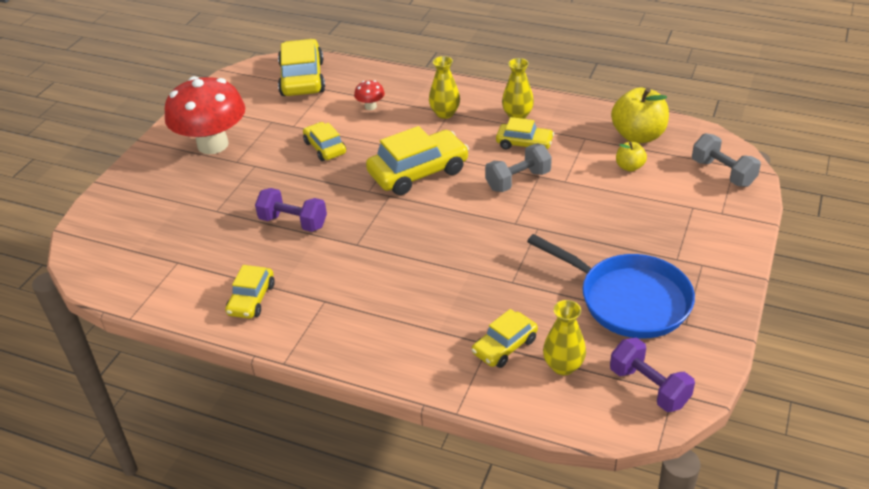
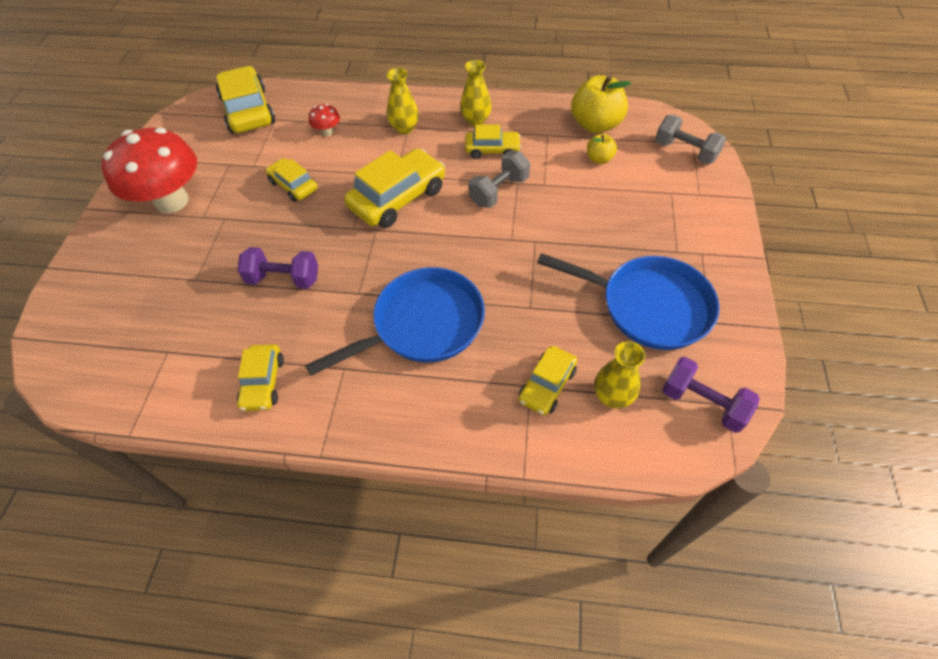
camera: 15 degrees left, 15 degrees up
none -> blue pan [305,267,485,376]

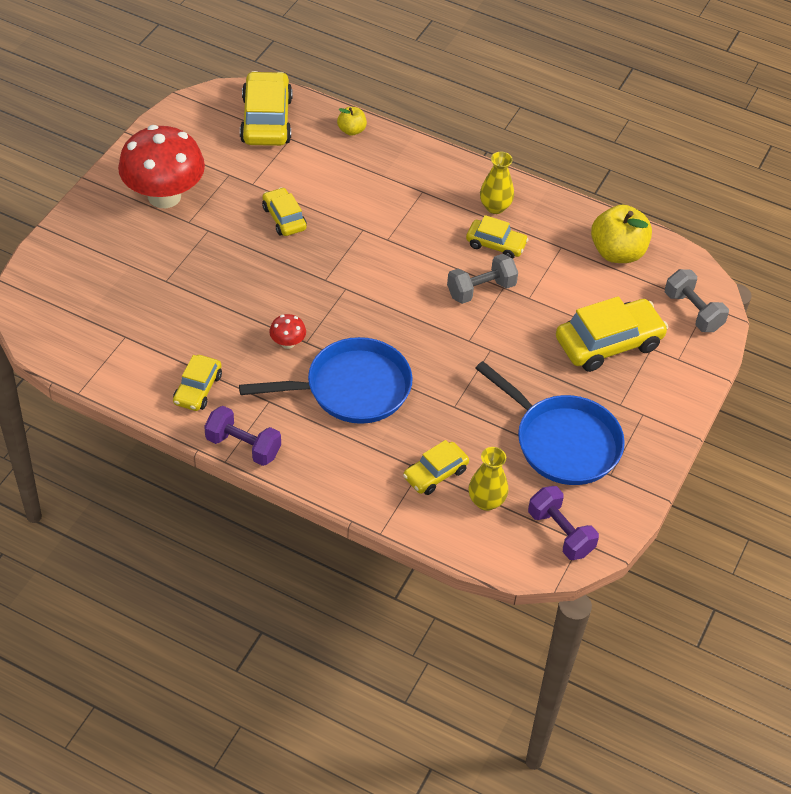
camera: 15 degrees right, 5 degrees down
purple dumbbell [238,247,318,289] -> purple dumbbell moved to [204,406,281,466]
red mushroom [309,104,340,136] -> red mushroom moved to [269,314,306,349]
yellow car [344,148,445,228] -> yellow car moved to [556,296,668,372]
yellow vase [387,68,419,134] -> none
yellow apple [587,134,617,164] -> yellow apple moved to [337,107,367,136]

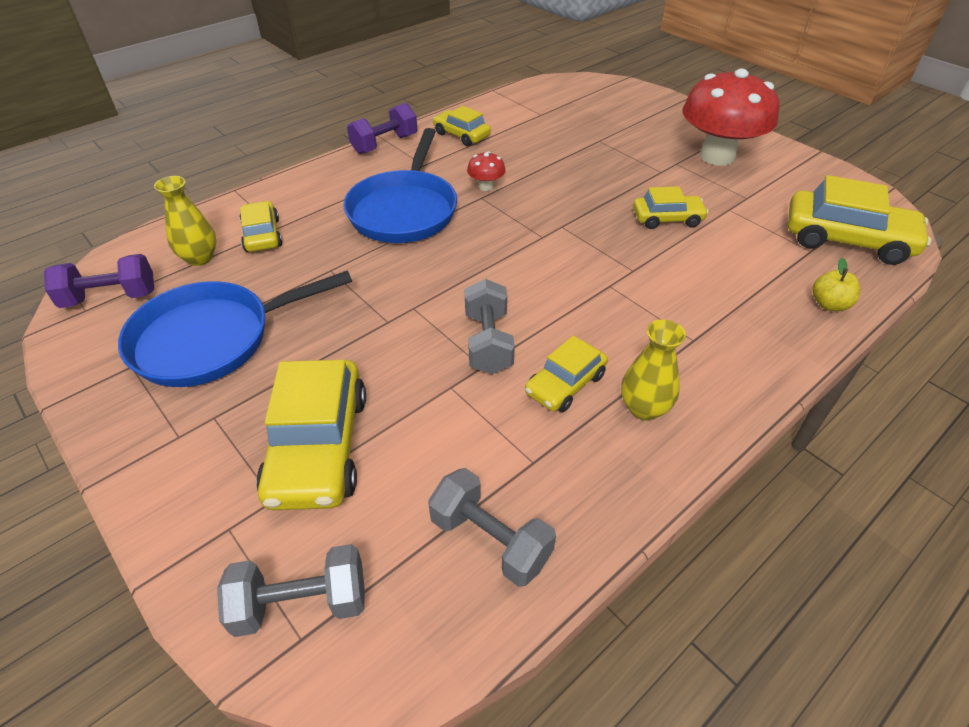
camera: 115 degrees right, 5 degrees down
yellow apple [591,205,652,263] -> grey dumbbell [428,468,556,587]

